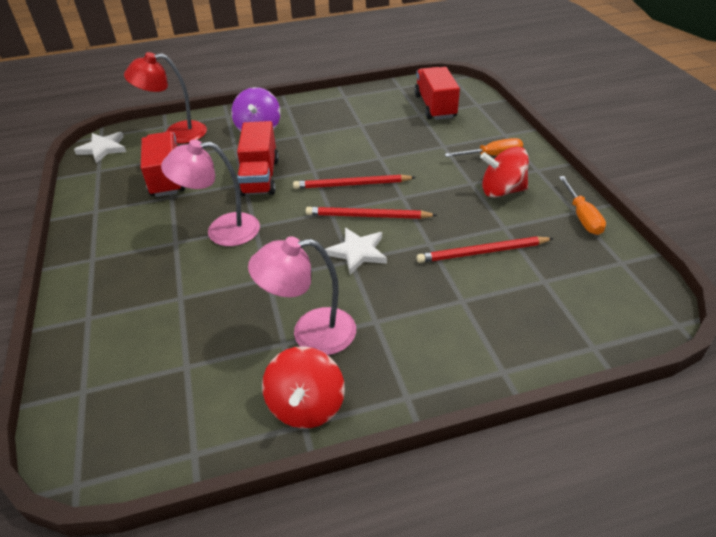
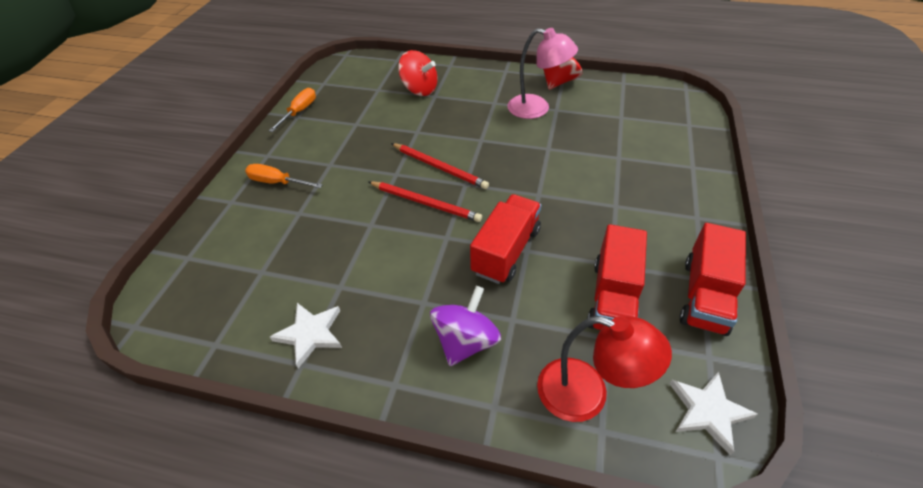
camera: 150 degrees left, 5 degrees up
pink lamp [161,140,260,246] -> none
white star [325,228,387,275] -> white star moved to [270,303,342,368]
red truck [414,67,460,120] -> red truck moved to [680,223,746,336]
red pencil [417,237,554,263] -> none
red spinning top [480,147,529,198] -> red spinning top moved to [398,50,438,96]

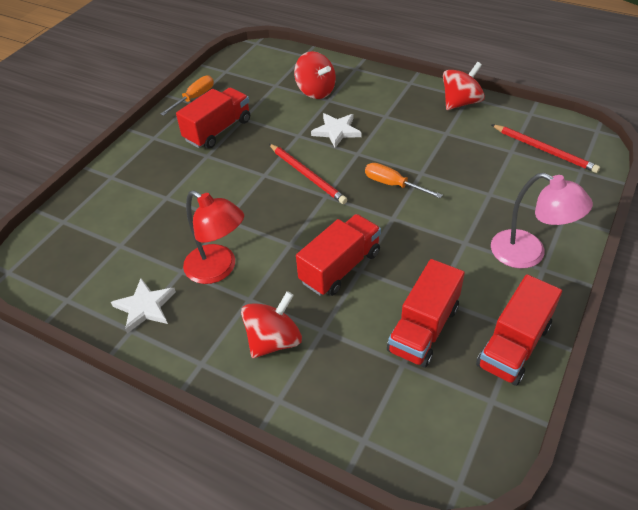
camera: 15 degrees right, 0 degrees up
orange screwdriver [245,164,323,188] -> orange screwdriver moved to [365,163,443,198]
red pencil [369,181,482,222] -> red pencil moved to [491,124,600,173]
purple spinning top [430,286,501,366] -> red spinning top [241,291,302,358]
pink lamp [507,28,578,119] -> pink lamp moved to [491,173,593,268]
red lamp [537,316,672,422] -> red lamp moved to [183,190,244,284]
white star [669,372,758,456] -> white star moved to [311,113,362,148]
none -> red truck [176,88,250,149]

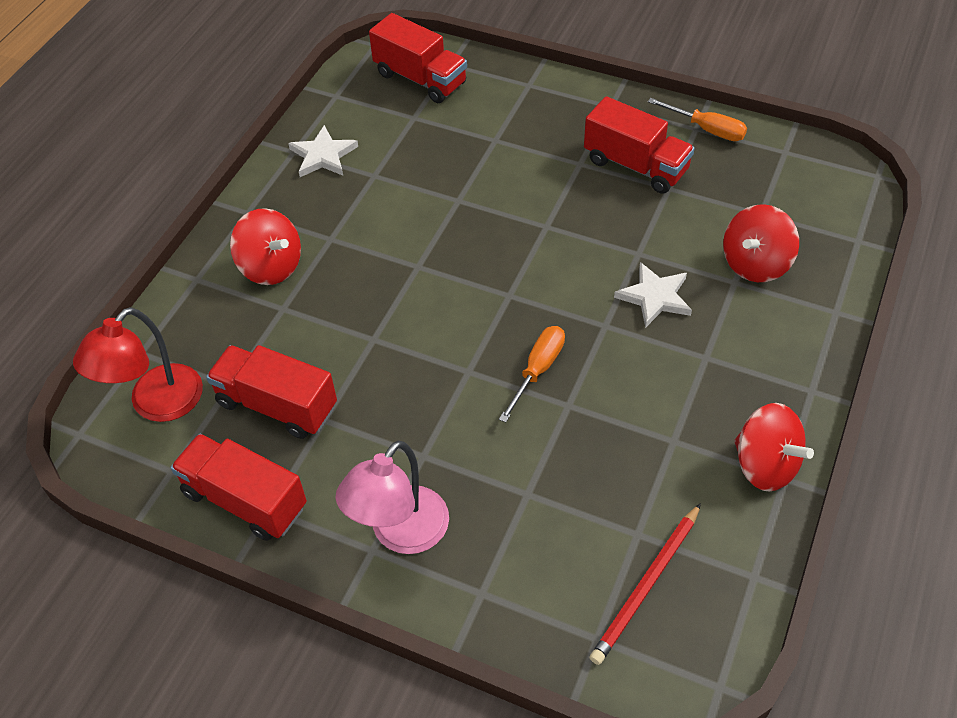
camera: 85 degrees right, 5 degrees up
red lamp [183,190,244,284] -> red lamp moved to [73,307,203,422]
red pencil [269,144,347,204] -> none
red truck [296,214,381,296] -> red truck moved to [369,13,467,103]

